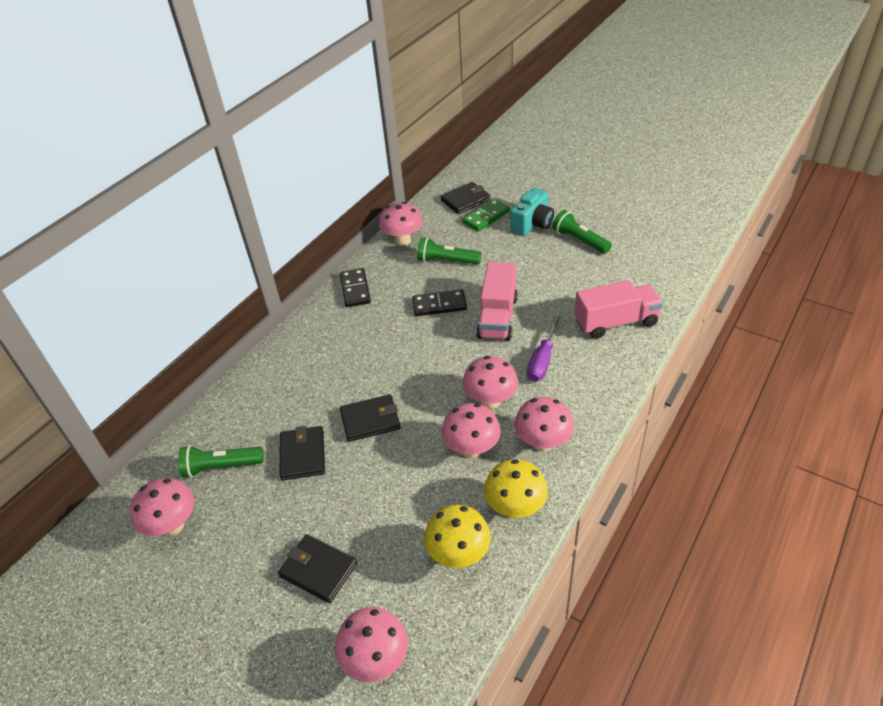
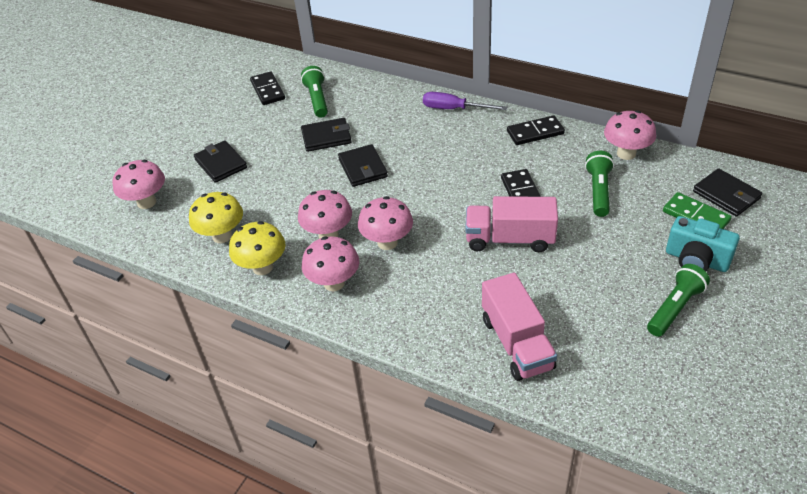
camera: 85 degrees right, 0 degrees up
pink mushroom [130,478,194,536] -> black domino [250,71,285,105]
black wallet [278,534,357,603] -> black wallet turned 60 degrees counterclockwise [194,140,247,183]
purple screwdriver [527,312,562,382] -> purple screwdriver moved to [423,92,507,110]

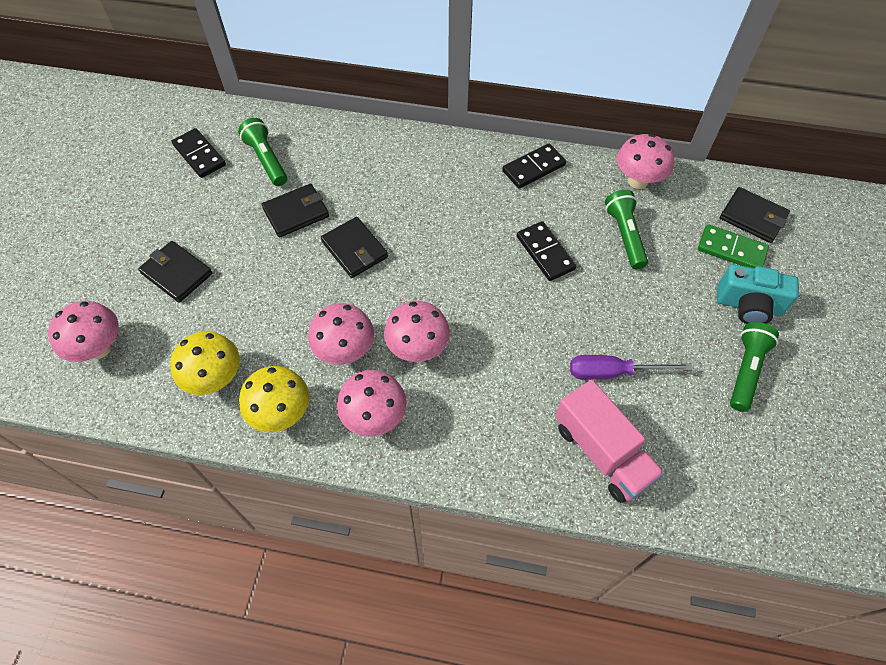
camera: 20 degrees left, 15 degrees up
purple screwdriver [423,92,507,110] -> purple screwdriver moved to [570,355,692,380]
pink truck [465,196,558,252] -> none

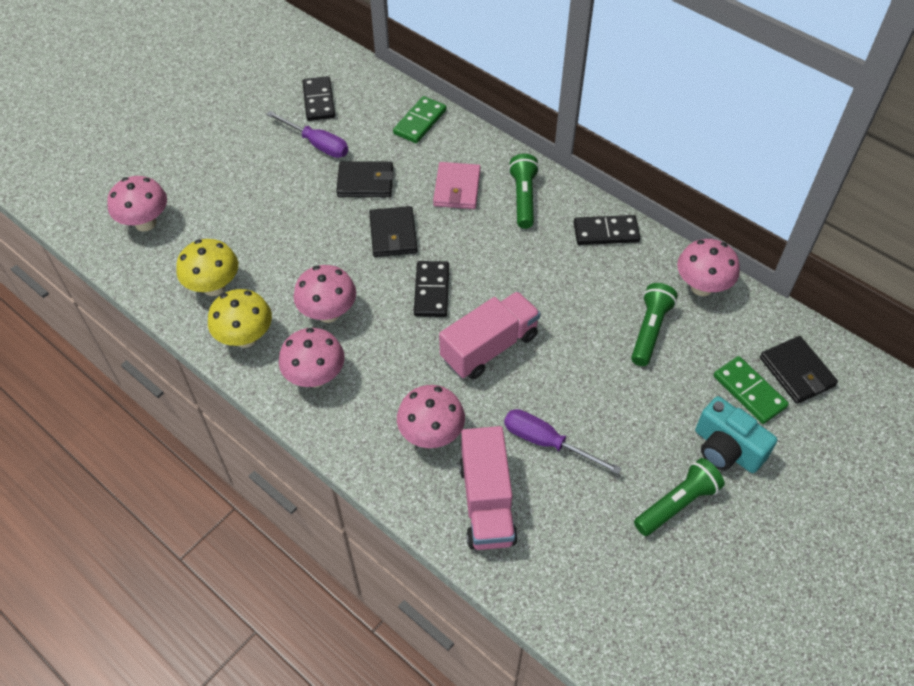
camera: 30 degrees right, 5 degrees down
black wallet [138,241,212,303] -> none
green flashlight [238,118,287,186] -> green flashlight moved to [508,154,539,229]
pink mushroom [384,301,450,362] -> pink mushroom moved to [397,385,465,448]
black domino [517,221,576,281] -> black domino moved to [414,261,449,317]
none -> purple screwdriver [266,111,348,158]
none -> green domino [393,96,446,143]
none -> pink wallet [433,162,481,209]
none -> pink truck [439,291,541,379]

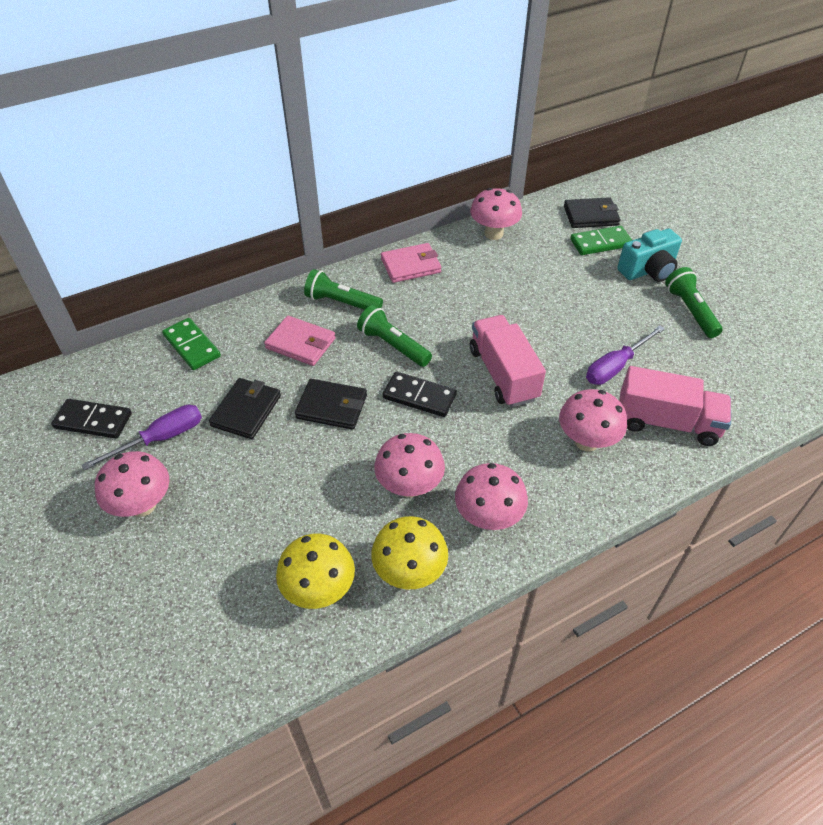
camera: 70 degrees left, 5 degrees down
pink mushroom [107,176,167,232] -> pink mushroom moved to [95,451,169,517]
black domino [574,215,640,245] -> pink wallet [381,243,442,283]
green flashlight [631,283,677,366] -> green flashlight moved to [357,305,432,367]

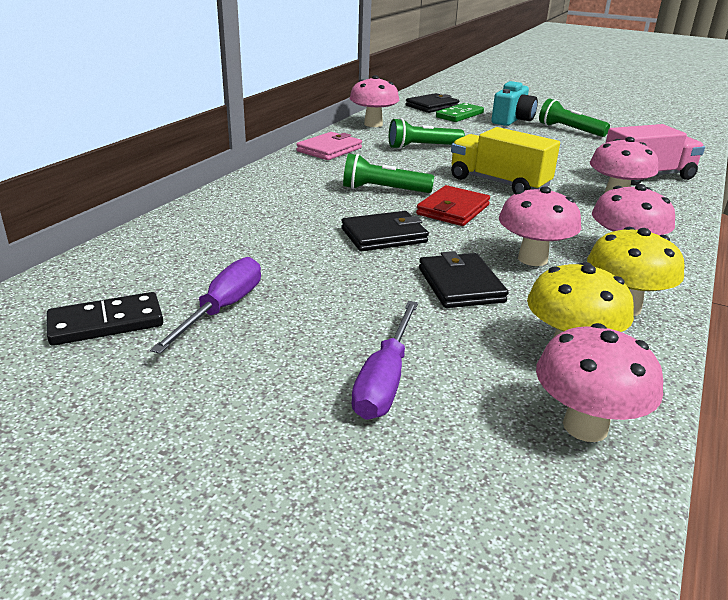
camera: 35 degrees left, 20 degrees down
pink mushroom [95,451,169,517] -> pink mushroom moved to [536,323,663,442]
green domino [162,318,221,370] -> none
black wallet [209,378,281,439] -> black wallet moved to [419,251,509,308]
pink wallet [264,316,336,366] -> none
green flashlight [304,269,383,310] -> green flashlight moved to [389,118,465,149]
black domino [383,372,457,417] -> red wallet [416,185,490,226]
pink truck [470,315,546,407] -> yellow truck [451,127,560,193]
purple screwdriver [586,326,665,385] -> purple screwdriver moved to [351,301,418,420]

